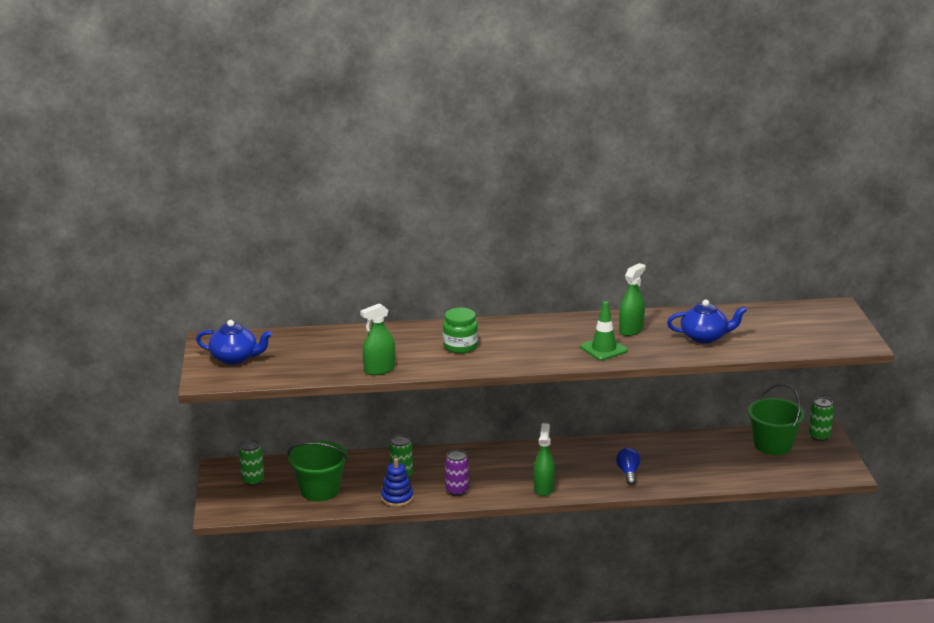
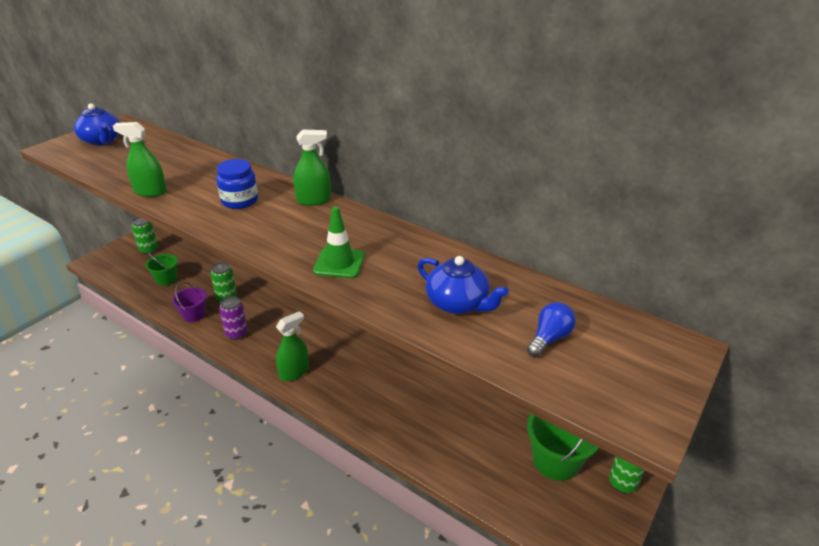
camera: 40 degrees right, 10 degrees up
green bucket [288,441,348,501] -> green bucket [145,252,178,286], size x0.60
blue stacking toy [381,458,413,507] -> purple bucket [172,282,207,322]
green jar [443,308,478,354] -> blue jar [216,159,258,209]
blue light bulb [616,448,640,485] -> blue light bulb moved to [527,302,576,357]
green spray bottle [619,263,646,336] -> green spray bottle moved to [294,129,331,206]

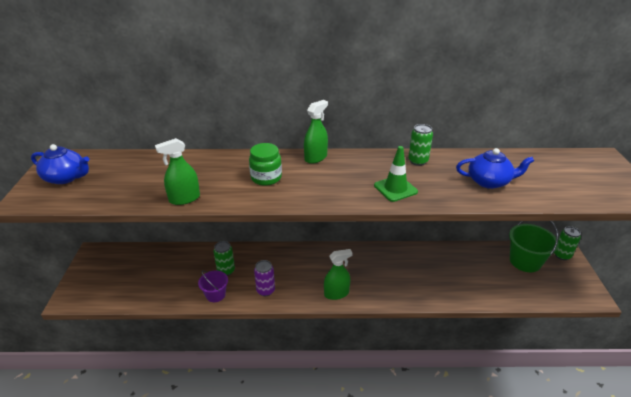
camera: 35 degrees left, 0 degrees up
green can [132,217,158,254] -> green can moved to [408,124,433,166]
green bucket [145,252,178,286] -> none
blue jar [216,159,258,209] -> green jar [249,143,282,186]
green spray bottle [276,311,309,381] -> green spray bottle turned 60 degrees clockwise [324,249,353,300]
blue light bulb [527,302,576,357] -> none

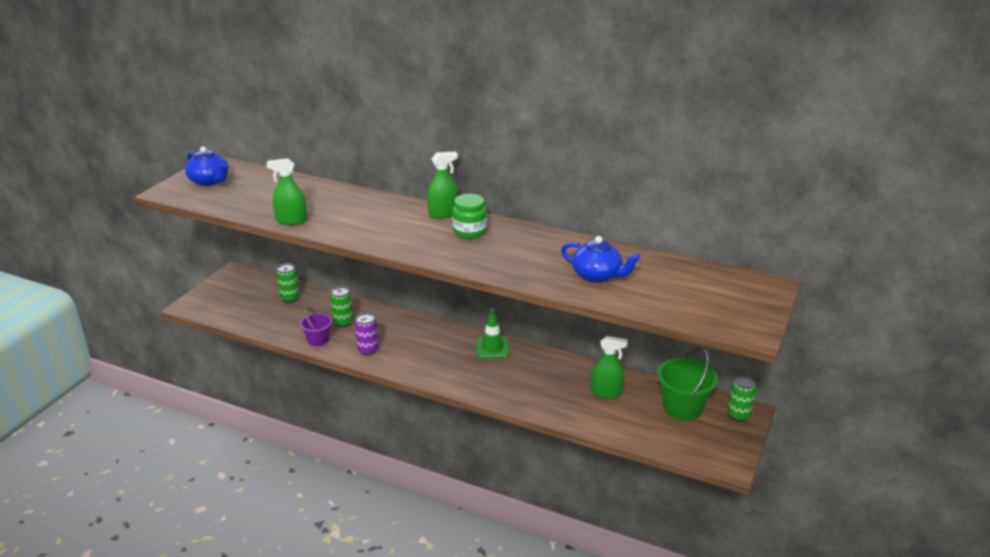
camera: 25 degrees right, 5 degrees down
green jar [249,143,282,186] -> green jar moved to [452,194,487,239]
green spray bottle [324,249,353,300] -> green spray bottle moved to [591,336,628,399]
green traffic cone [374,146,418,202] -> green traffic cone moved to [476,308,509,358]
green can [408,124,433,166] -> green can moved to [276,263,300,303]

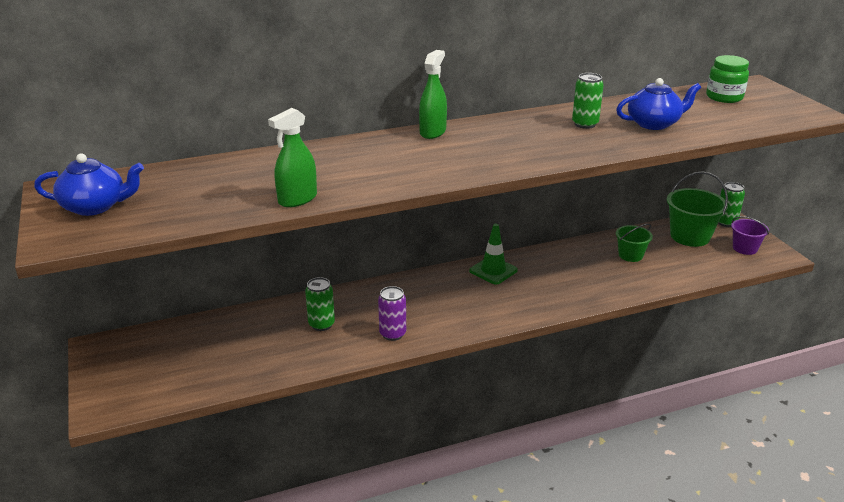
camera: 45 degrees left, 0 degrees up
green can [276,263,300,303] -> green can moved to [572,73,604,129]
purple bucket [300,308,332,346] -> purple bucket moved to [731,216,769,255]
green jar [452,194,487,239] -> green jar moved to [706,55,749,103]
green spray bottle [591,336,628,399] -> green bucket [616,224,653,262]

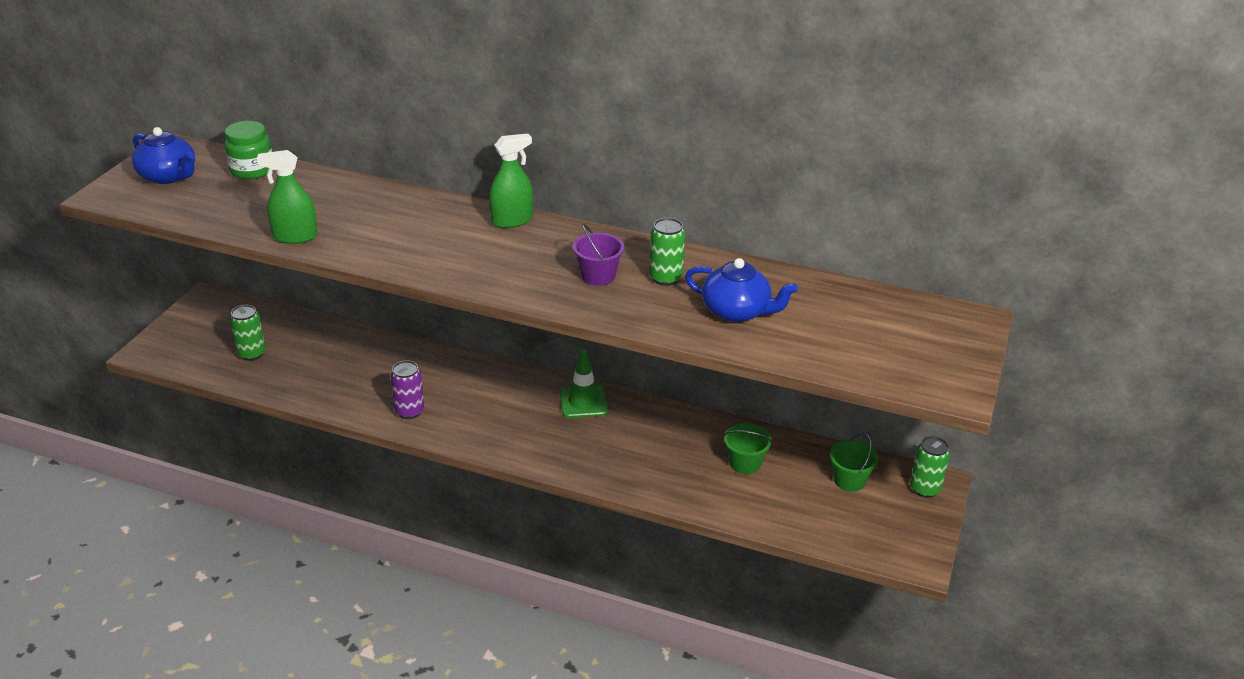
camera: 40 degrees right, 5 degrees up
green can [305,277,335,331] -> green can moved to [230,305,266,361]
green bucket [667,172,728,247] -> green bucket [830,433,879,492], size x0.60
green jar [706,55,749,103] -> green jar moved to [224,121,272,179]
purple bucket [731,216,769,255] -> purple bucket moved to [573,224,624,286]

